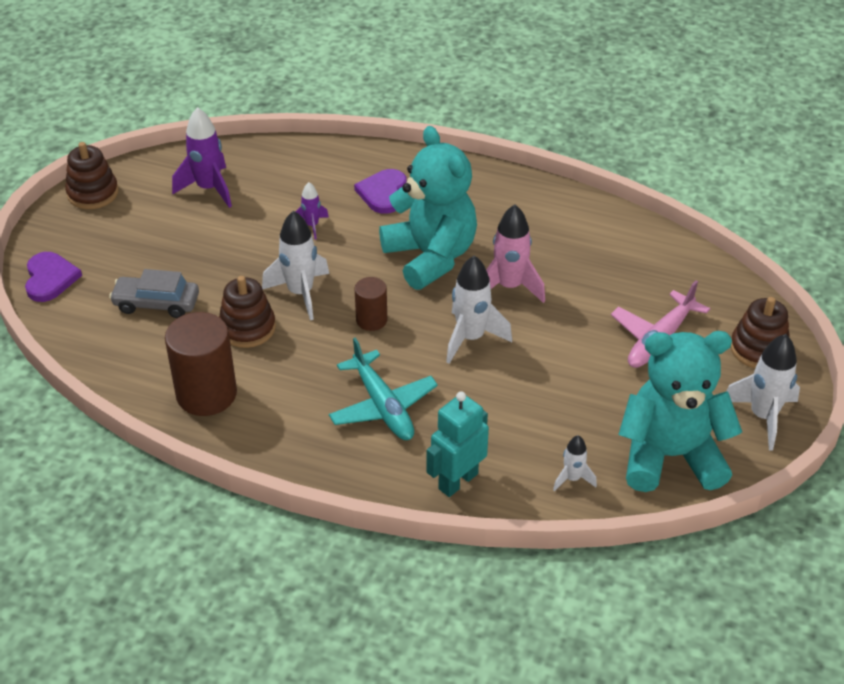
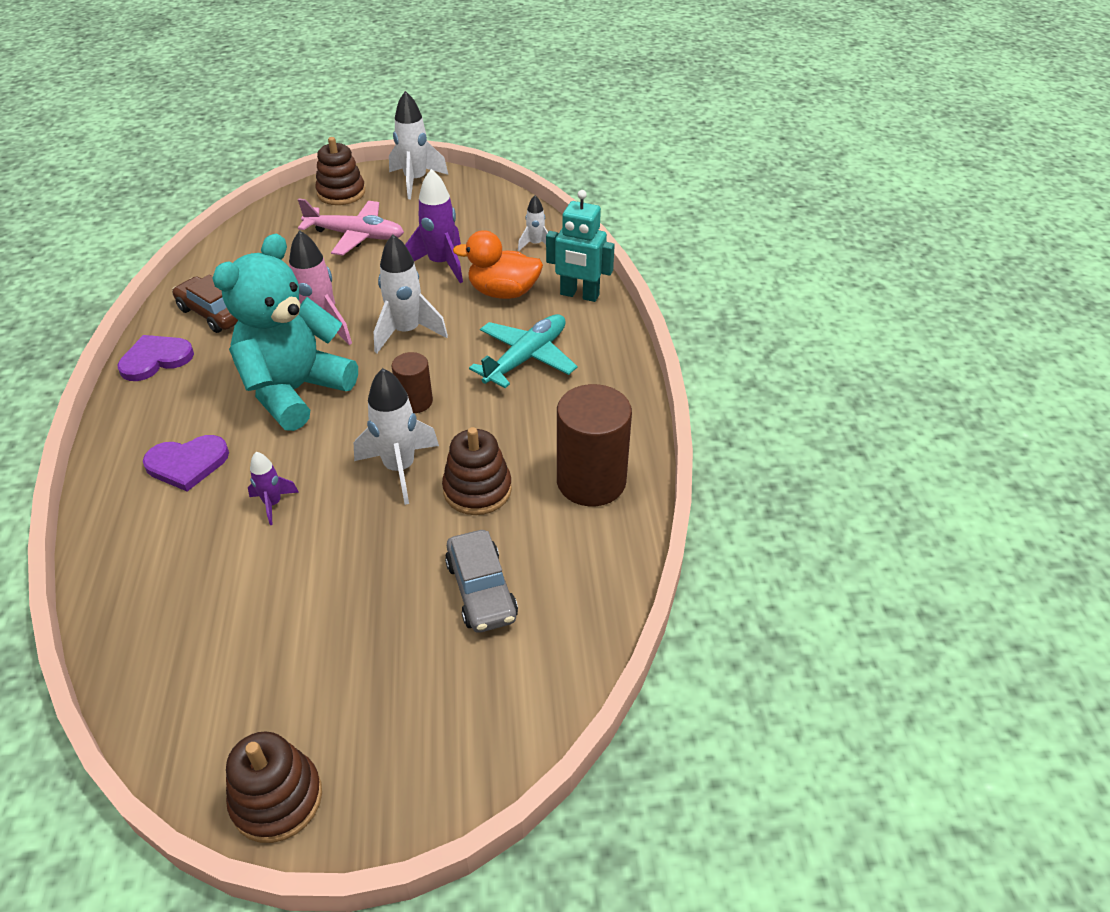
camera: 115 degrees left, 0 degrees up
purple heart [25,252,82,302] -> purple heart moved to [117,335,194,381]
purple rocket [172,107,232,208] -> purple rocket moved to [405,169,463,283]
turquoise teddy bear [618,331,742,492] -> none
none -> brown car [172,275,238,333]
none -> orange duck [453,230,543,299]

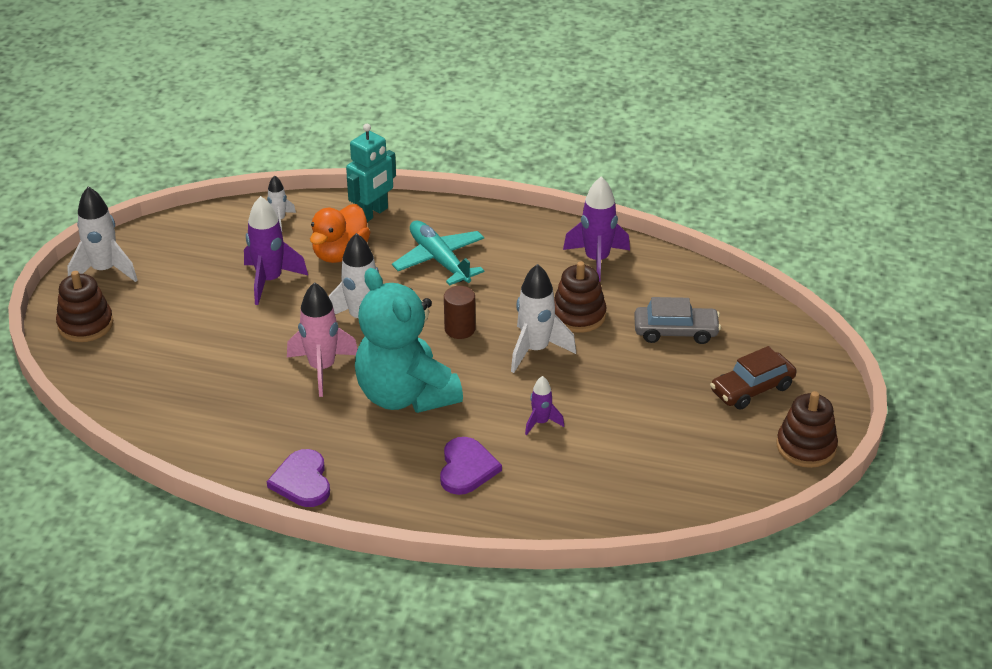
camera: 70 degrees left, 5 degrees down
brown car [172,275,238,333] -> brown car moved to [710,346,797,410]
pink plane [298,199,404,255] -> none
brown cylinder [557,384,632,506] -> purple rocket [563,176,630,282]

